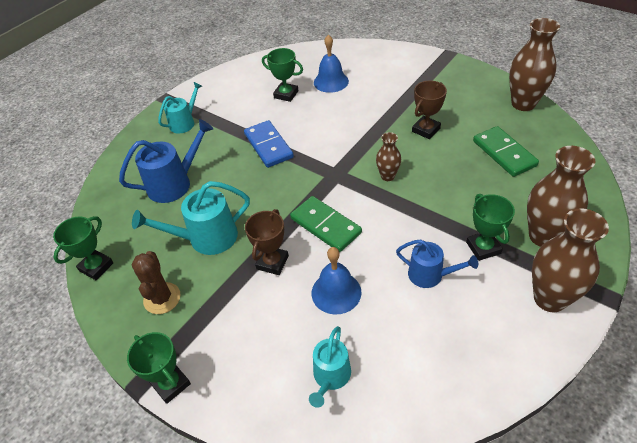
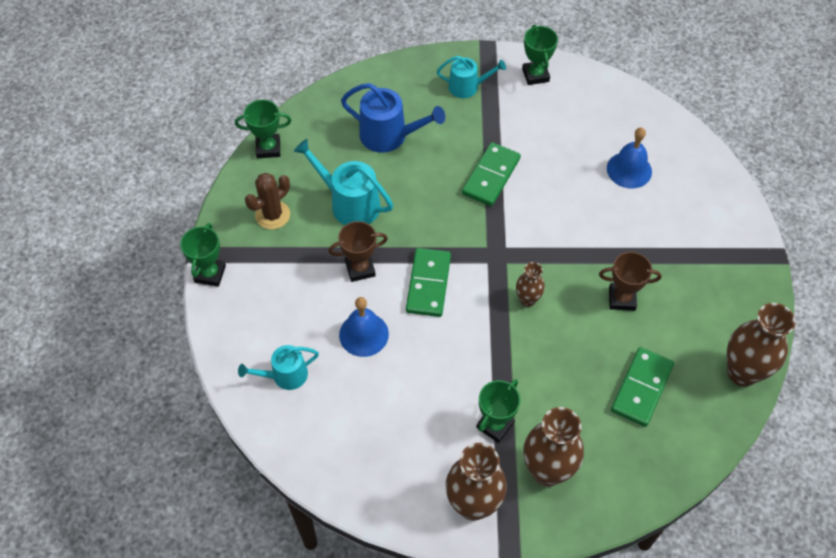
camera: 50 degrees right, 10 degrees up
blue domino [244,120,294,168] -> green domino [462,142,521,206]
green trophy [262,48,303,102] -> green trophy moved to [522,25,558,85]
blue watering can [396,239,478,288] -> none

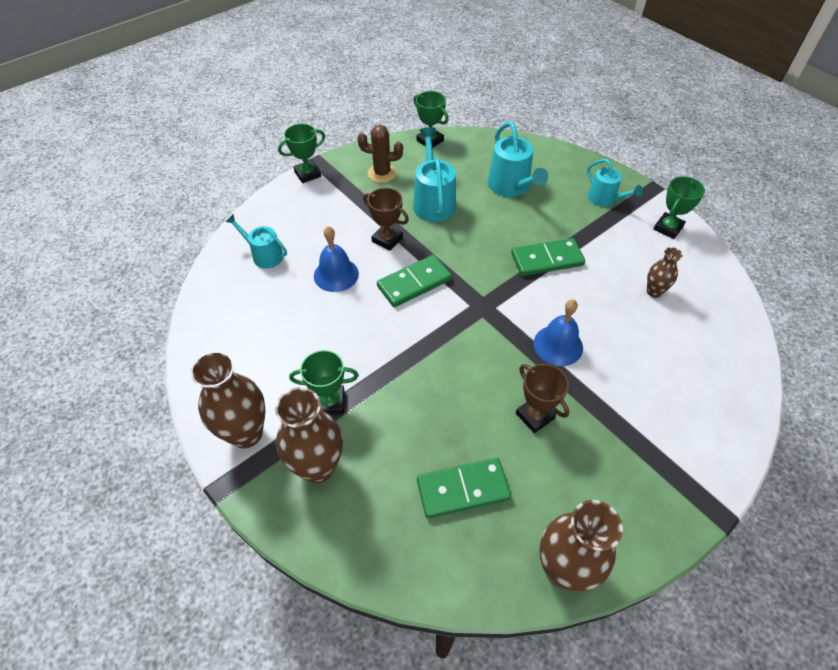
camera: 50 degrees right, 5 degrees down
blue watering can [341,83,445,153] -> turquoise watering can [488,121,548,197]
brown vase [516,262,545,307] -> brown vase moved to [647,247,683,298]
blue bell [607,128,652,188] -> blue bell moved to [534,299,583,366]

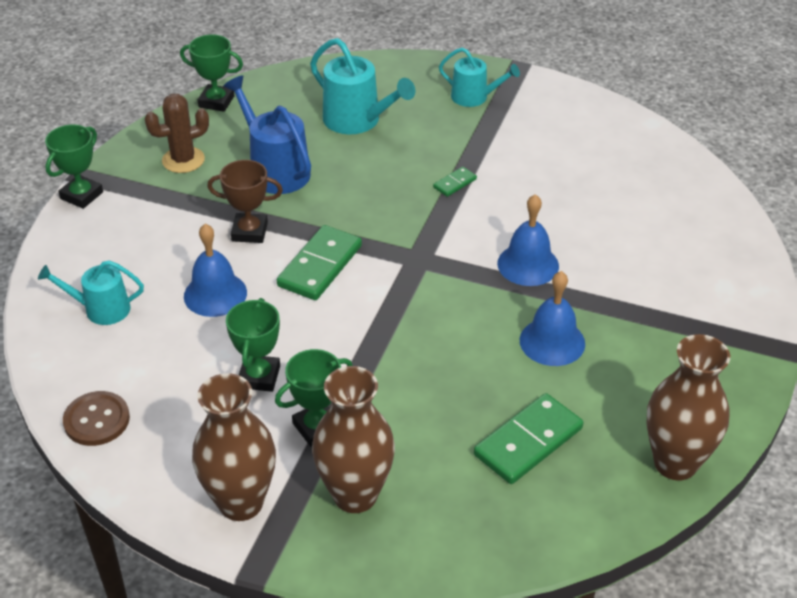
camera: 30 degrees left, 10 degrees down
turquoise watering can [413,127,456,222] -> blue watering can [224,75,311,194]
green domino [511,238,585,276] -> green domino [433,167,477,197], size x0.49
brown trophy [516,364,569,433] -> blue bell [520,271,585,366]
brown vase [647,247,683,298] -> none
green trophy [653,176,705,239] -> green trophy moved to [226,298,280,392]
none -> brown button [63,391,130,446]

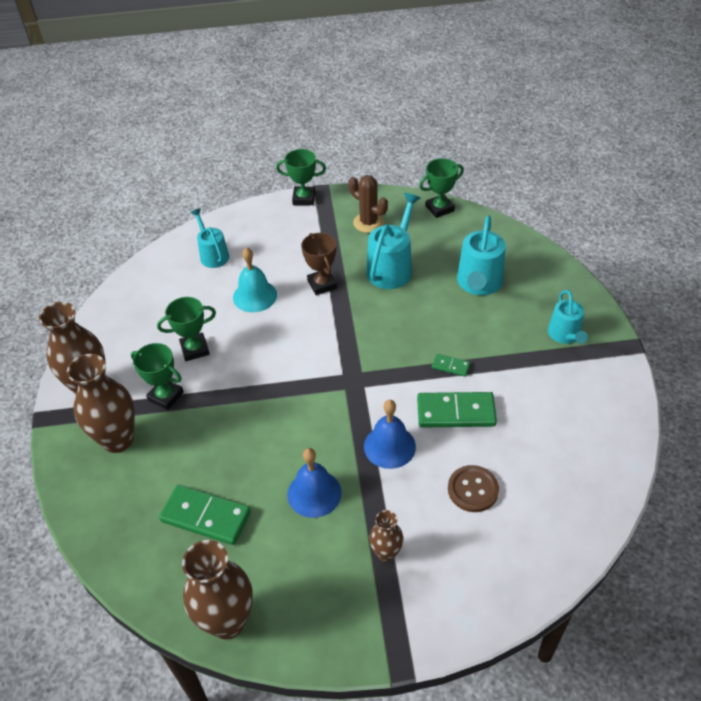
camera: 65 degrees right, 5 degrees up
brown button [63,391,130,446] -> brown button moved to [448,465,499,512]
green trophy [180,34,243,112] -> green trophy turned 75 degrees clockwise [419,158,464,218]
blue bell [184,224,247,317] -> turquoise bell [233,247,277,312]
blue watering can [224,75,311,194] -> turquoise watering can [366,193,420,289]
green domino [277,225,362,300] -> green domino moved to [417,392,497,428]
none -> brown vase [369,510,403,562]

